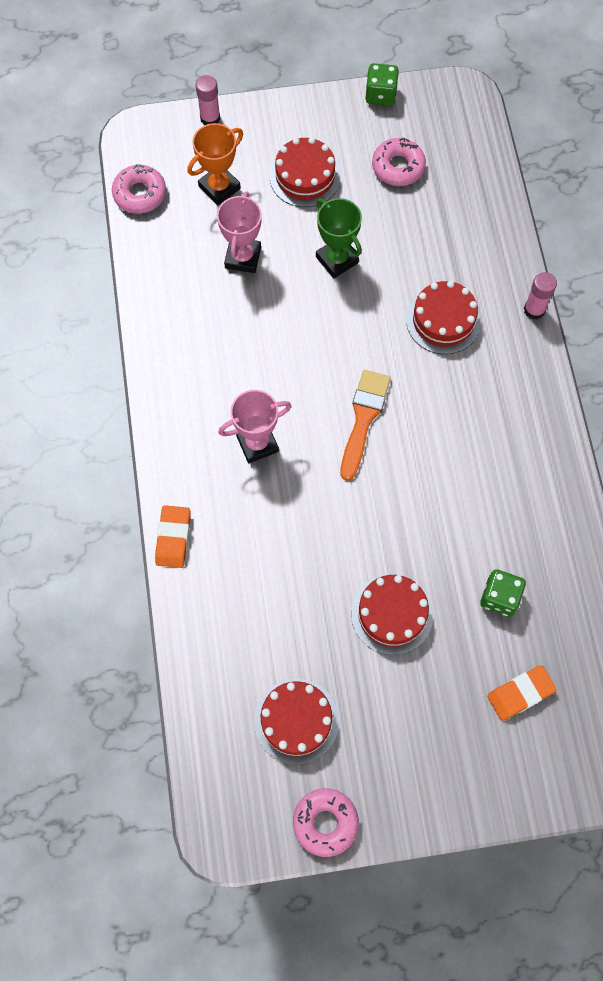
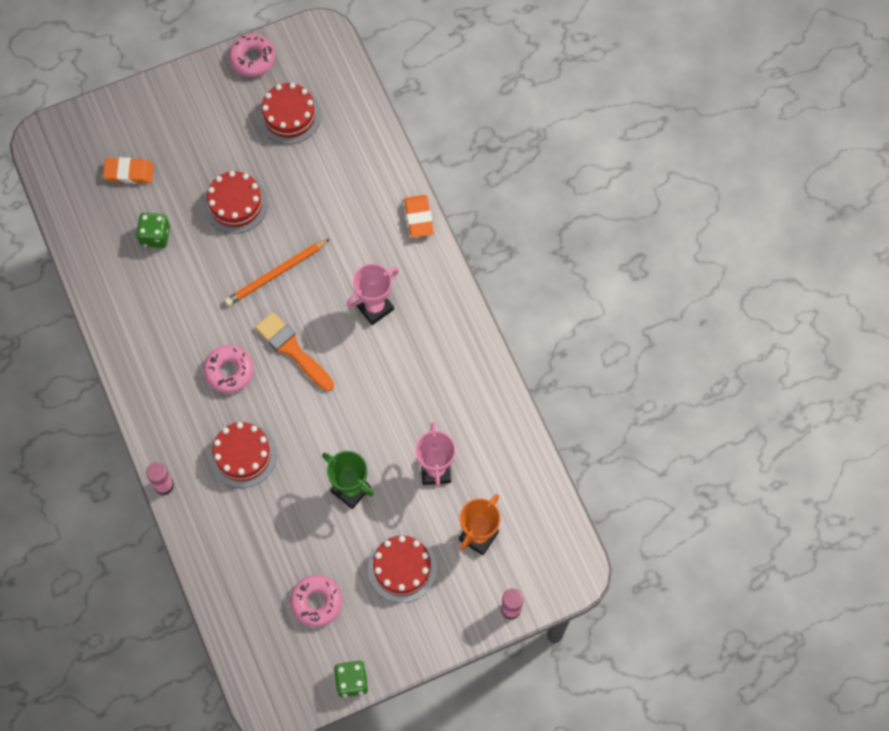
camera: 165 degrees right, 0 degrees up
pink donut [112,164,166,214] -> pink donut moved to [203,345,254,393]
orange brush [340,370,391,481] -> orange brush turned 135 degrees clockwise [255,312,334,391]
orange eraser [487,665,557,721] -> orange eraser turned 45 degrees clockwise [103,157,154,184]
none -> orange pencil [225,239,330,306]

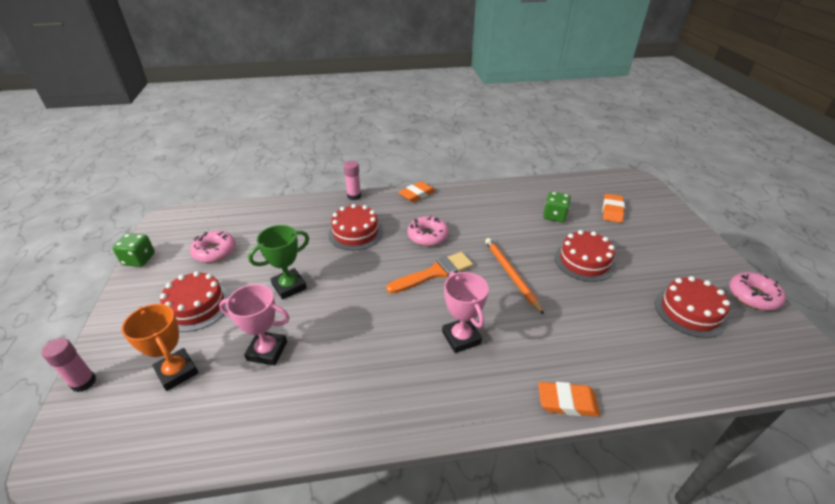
camera: 105 degrees right, 30 degrees down
none -> orange eraser [398,181,435,202]

